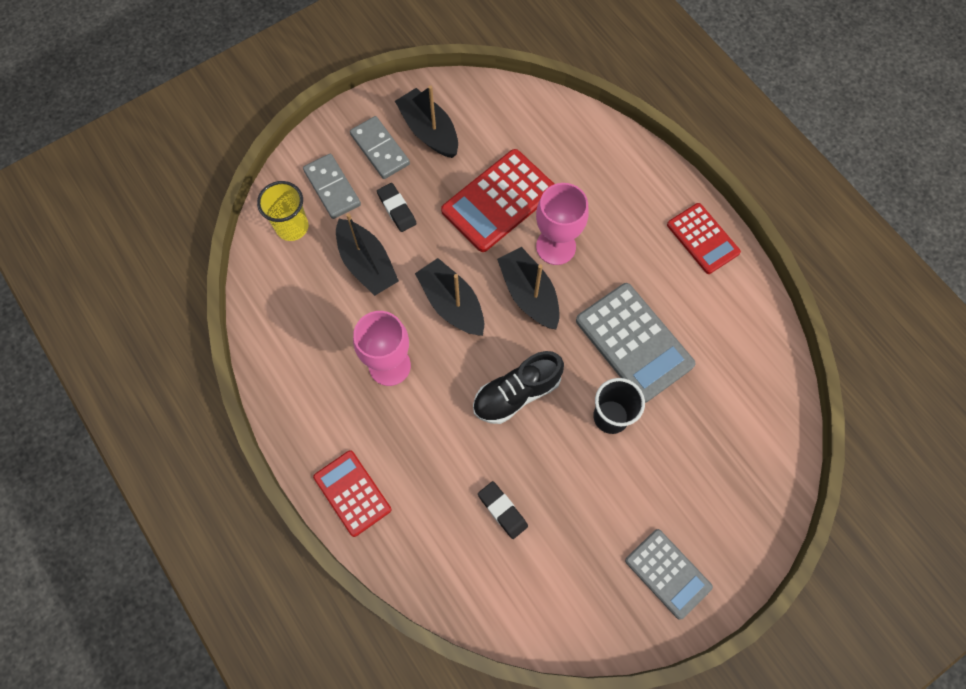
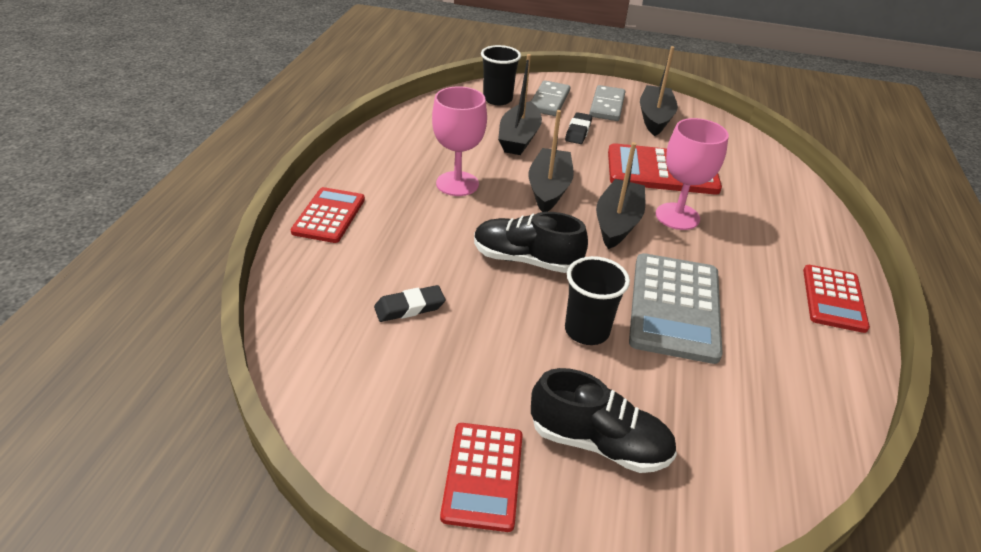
camera: 45 degrees right, 30 degrees down
yellow cup [257,181,308,241] -> black cup [481,45,521,105]
black eraser [478,481,528,539] -> black eraser turned 60 degrees clockwise [374,285,445,322]
grey calculator [625,529,713,620] -> red calculator [440,423,523,532]
none -> black shoe [531,368,677,473]

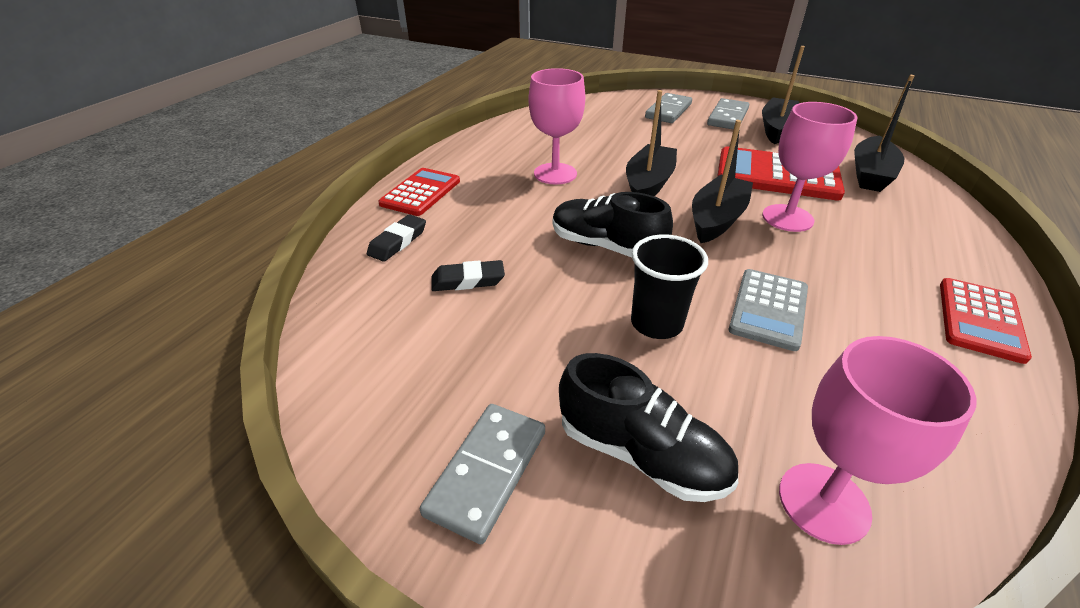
camera: 15 degrees right, 0 degrees up
red calculator [440,423,523,532] -> grey domino [420,404,545,544]
black cup [481,45,521,105] -> none
black boat [498,54,542,155] -> black boat moved to [854,75,915,192]
black eraser [565,112,592,144] -> black eraser moved to [367,215,426,262]
grey calculator [629,253,723,364] -> grey calculator [729,269,808,351], size x0.64
none -> pink goblet [779,336,977,545]

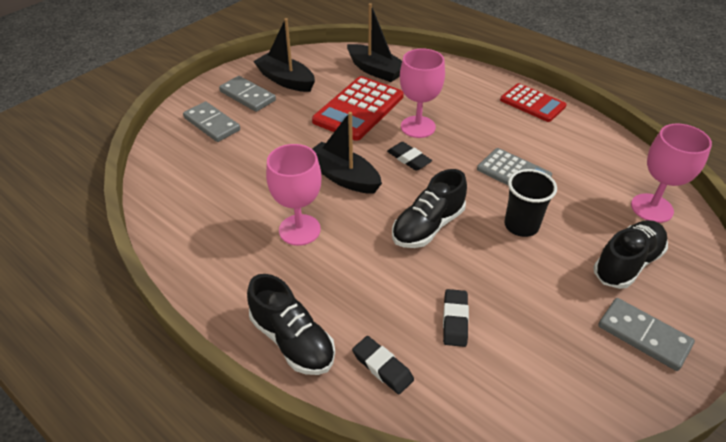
camera: 75 degrees left, 5 degrees up
red calculator [378,168,460,216] -> black shoe [247,274,335,375]
black boat [692,120,753,243] -> black eraser [387,142,432,171]

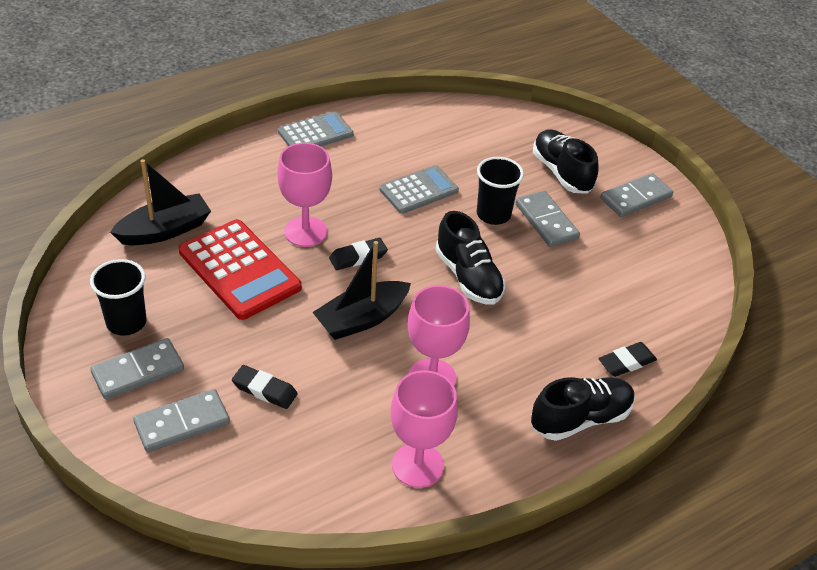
camera: 75 degrees left, 0 degrees up
black boat [253,18,315,92] -> black cup [90,259,147,336]
black eraser [443,289,469,347] -> black eraser moved to [232,365,298,409]
red calculator [500,83,567,122] -> grey calculator [278,111,354,146]
pink goblet [631,124,712,223] -> pink goblet moved to [391,370,458,488]
none -> grey domino [516,191,580,247]

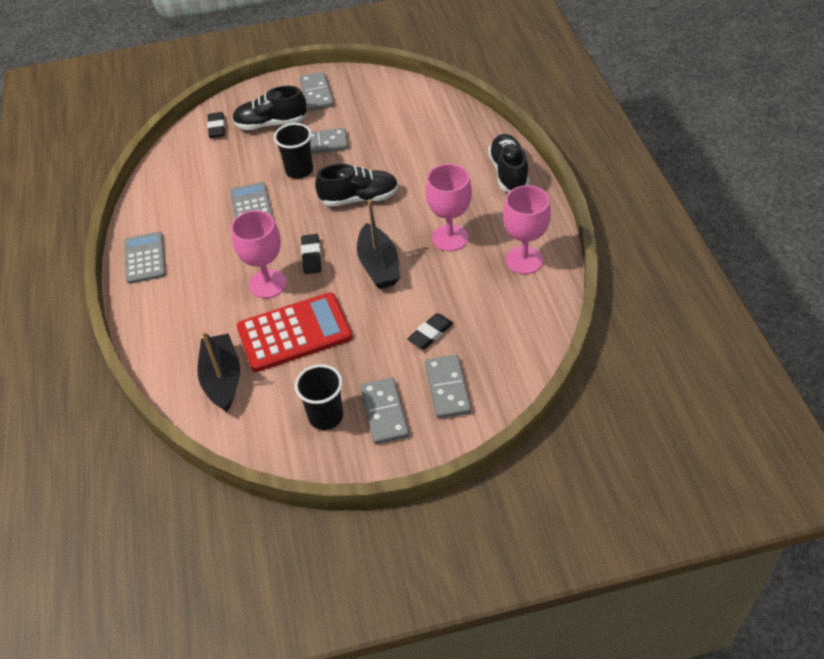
camera: 65 degrees left, 5 degrees up
black eraser [598,342,657,377] -> black eraser moved to [207,112,225,138]

